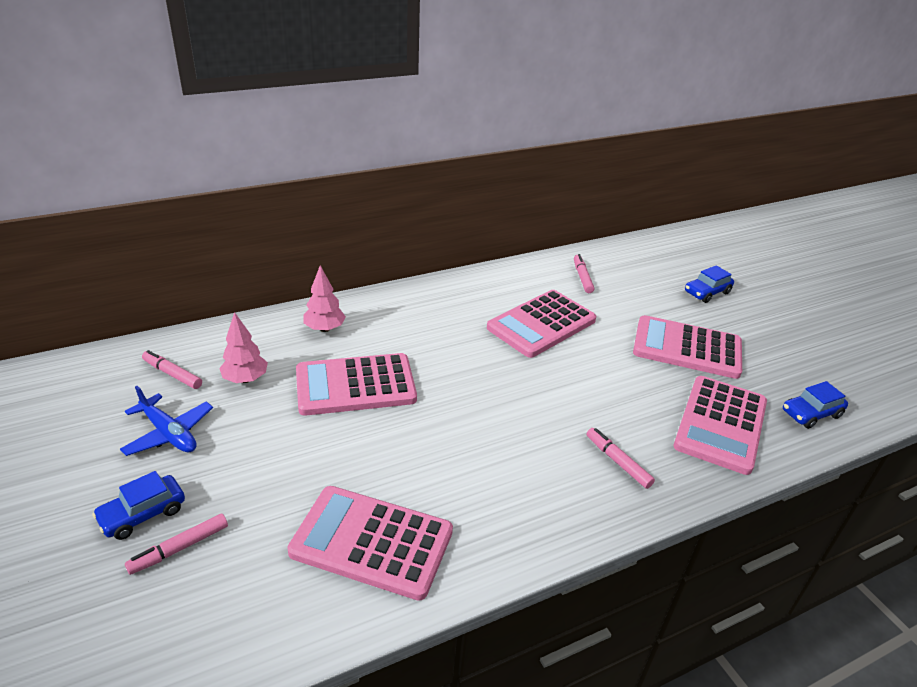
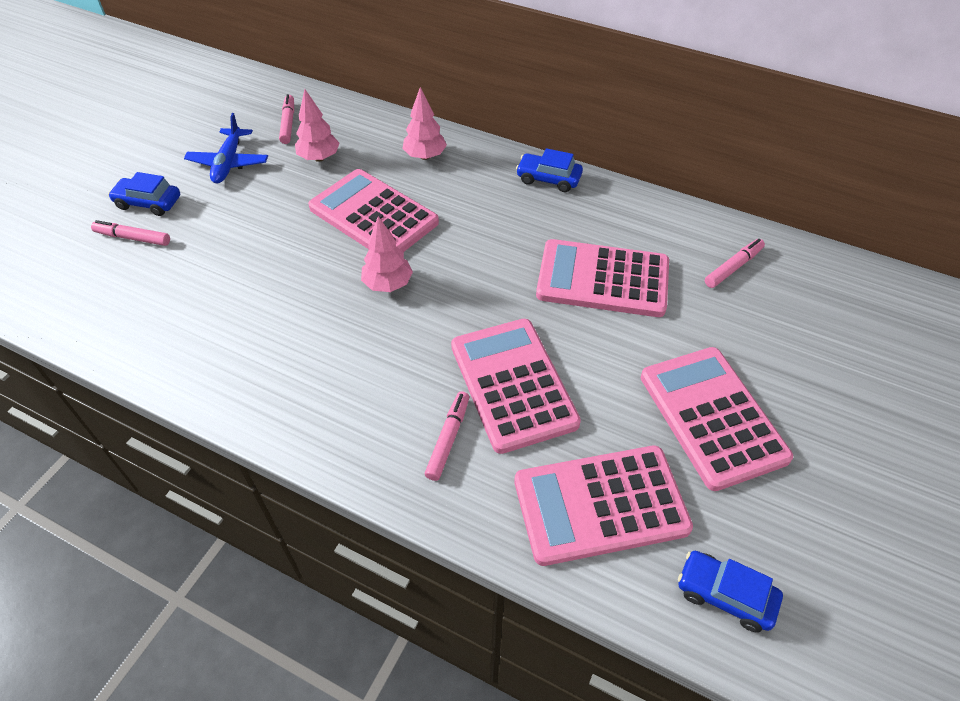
camera: 55 degrees right, 15 degrees up
pink calculator [287,486,453,601] -> pink calculator moved to [451,319,581,454]
blue car [685,265,734,303] -> blue car moved to [516,148,583,192]
none -> pink tree [361,216,413,292]

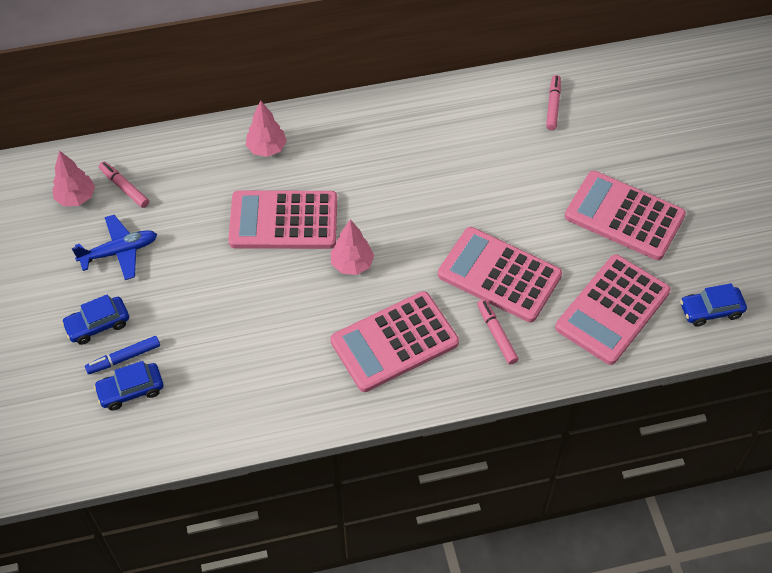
camera: 40 degrees left, 5 degrees up
pink marker [91,220,170,246] -> blue marker [85,336,160,374]
blue plane [184,113,268,183] -> blue plane turned 75 degrees counterclockwise [72,215,157,280]
pink tree [295,89,340,162] -> pink tree moved to [52,151,95,206]
blue car [516,148,583,192] -> blue car moved to [94,361,163,411]
pink calculator [536,239,669,317] -> pink calculator moved to [330,291,459,392]

